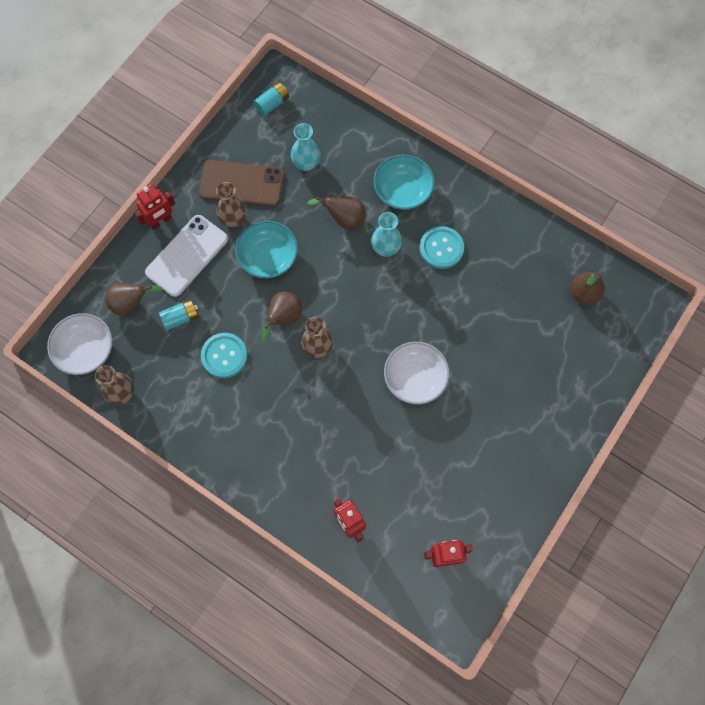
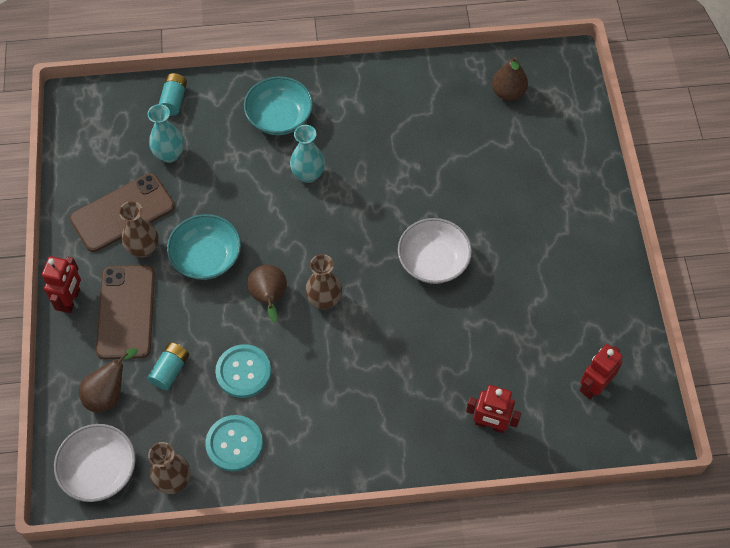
camera: 40 degrees left, 10 degrees down
white phone [145,215,228,297] -> brown phone [96,265,155,359]
turquoise battery [253,82,289,116] -> turquoise battery moved to [159,73,187,116]
brown pear [307,197,366,229] -> none
turquoise button [420,226,464,269] -> turquoise button moved to [205,415,263,472]

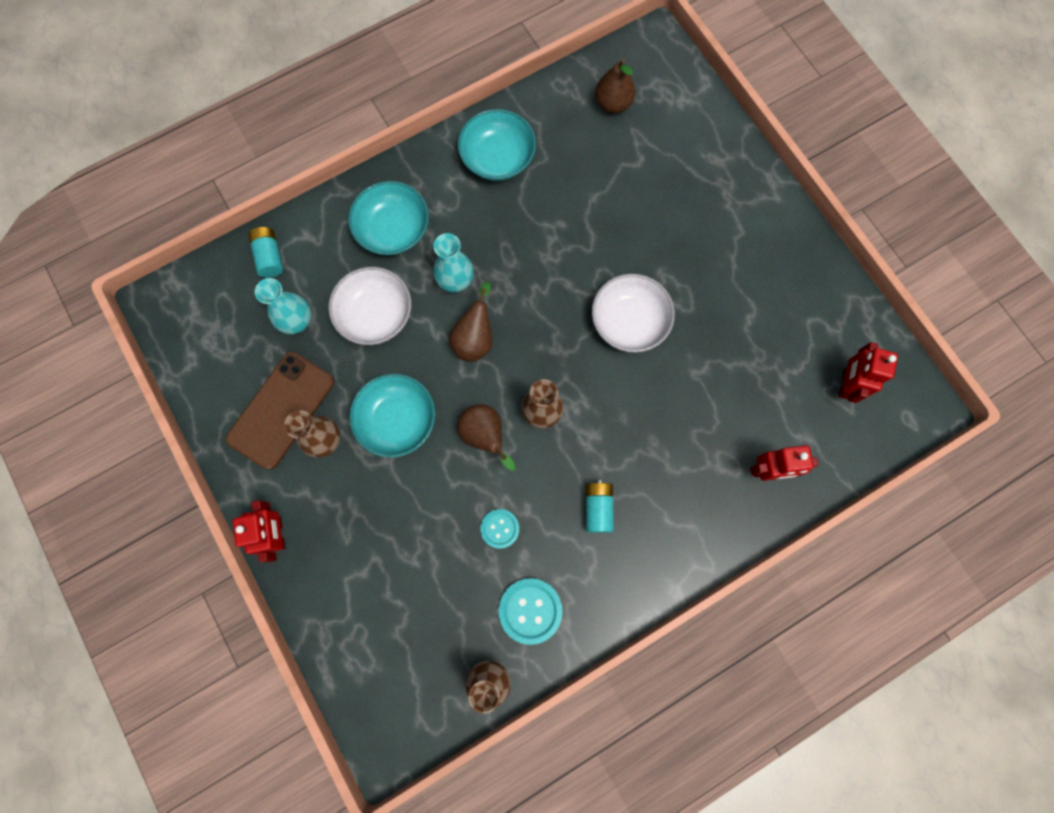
camera: 25 degrees left, 15 degrees up
white bowl [54,424,136,502] -> white bowl moved to [329,267,411,345]
brown pear [79,348,138,412] -> brown pear moved to [449,282,492,362]
brown phone [96,265,155,359] -> none
turquoise battery [148,342,189,390] -> turquoise battery moved to [586,480,614,533]
turquoise button [215,344,271,398] -> turquoise button [480,509,519,549], size x0.63
none -> turquoise bowl [458,109,536,181]

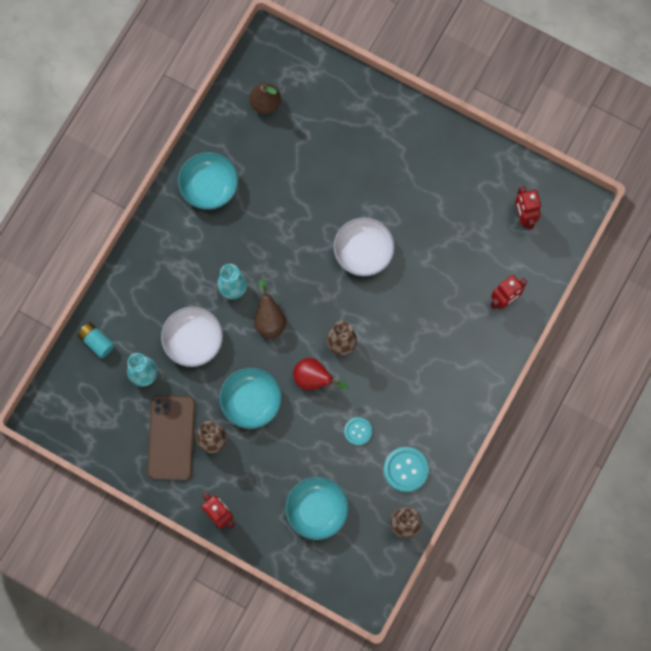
camera: 30 degrees left, 0 degrees up
turquoise bowl [348,181,429,255] -> turquoise bowl moved to [285,477,349,540]
brown pear [457,404,515,471] -> red pear [293,358,348,390]
turquoise battery [586,480,614,533] -> none

